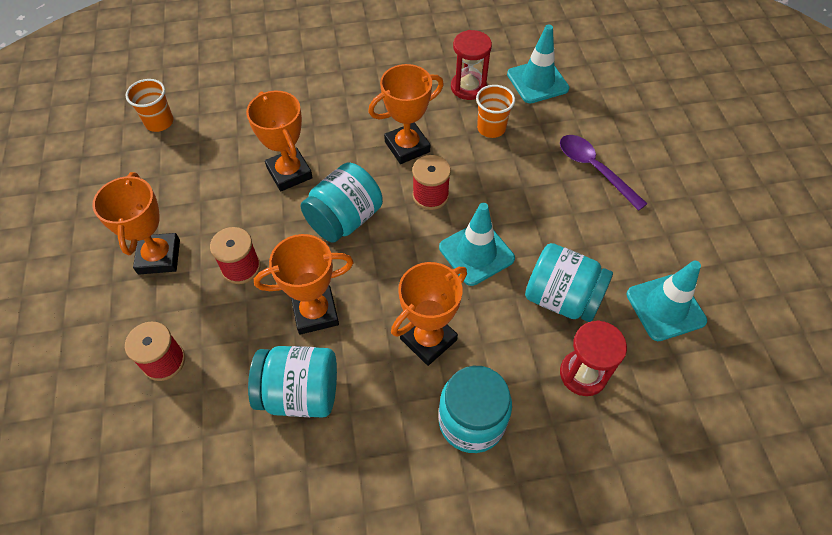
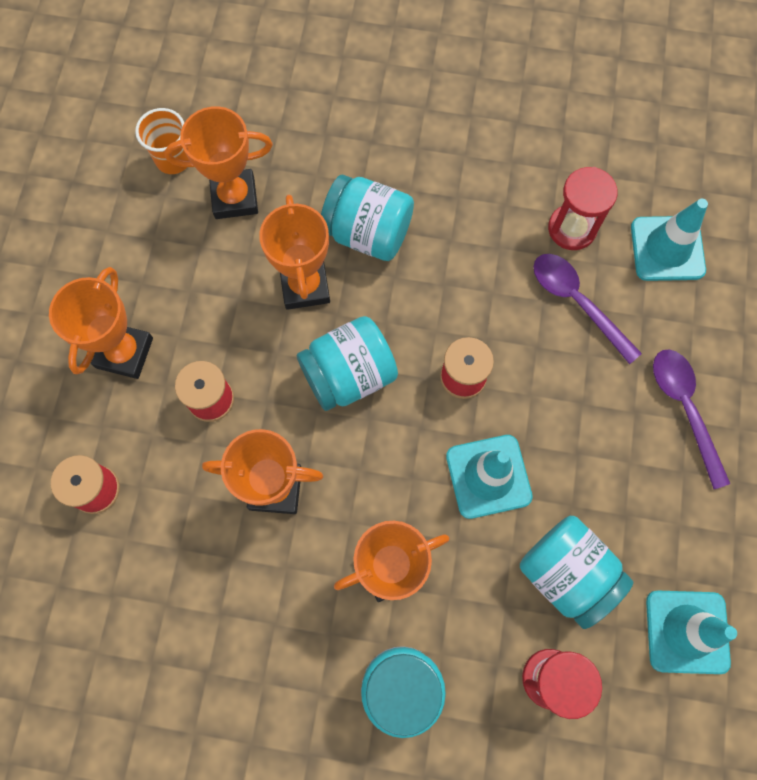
camera: 20 degrees right, 15 degrees up
turquoise jar [248,346,337,418] -> turquoise jar moved to [321,175,414,261]
orange trophy [368,64,444,164] -> orange trophy moved to [164,106,273,219]
orange cup [476,85,515,138] -> purple spoon [533,254,642,364]

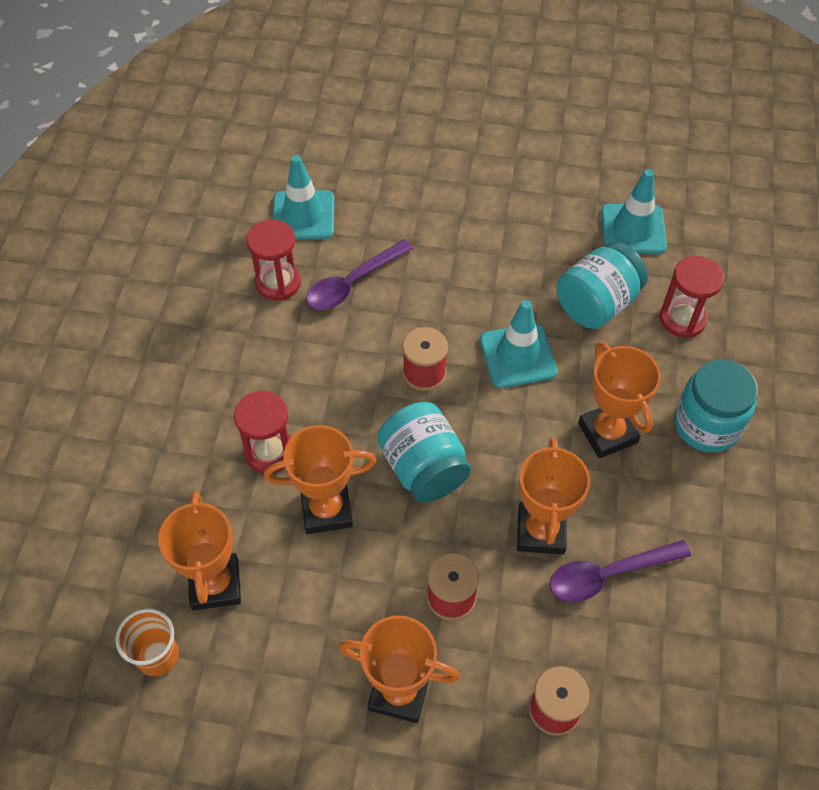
camera: 90 degrees left, 15 degrees down
turquoise jar [321,175,414,261] -> red hourglass [234,390,291,474]
purple spoon [653,350,730,489] -> purple spoon moved to [549,540,691,602]

